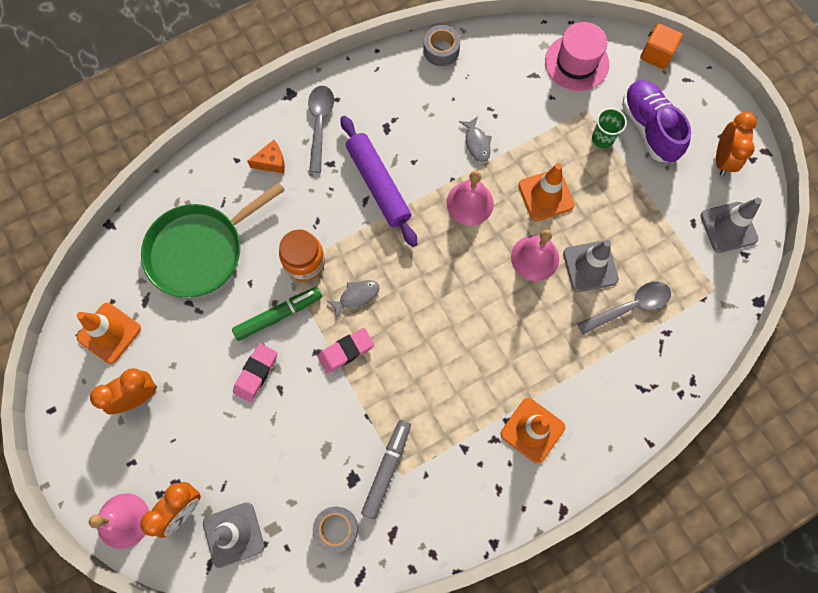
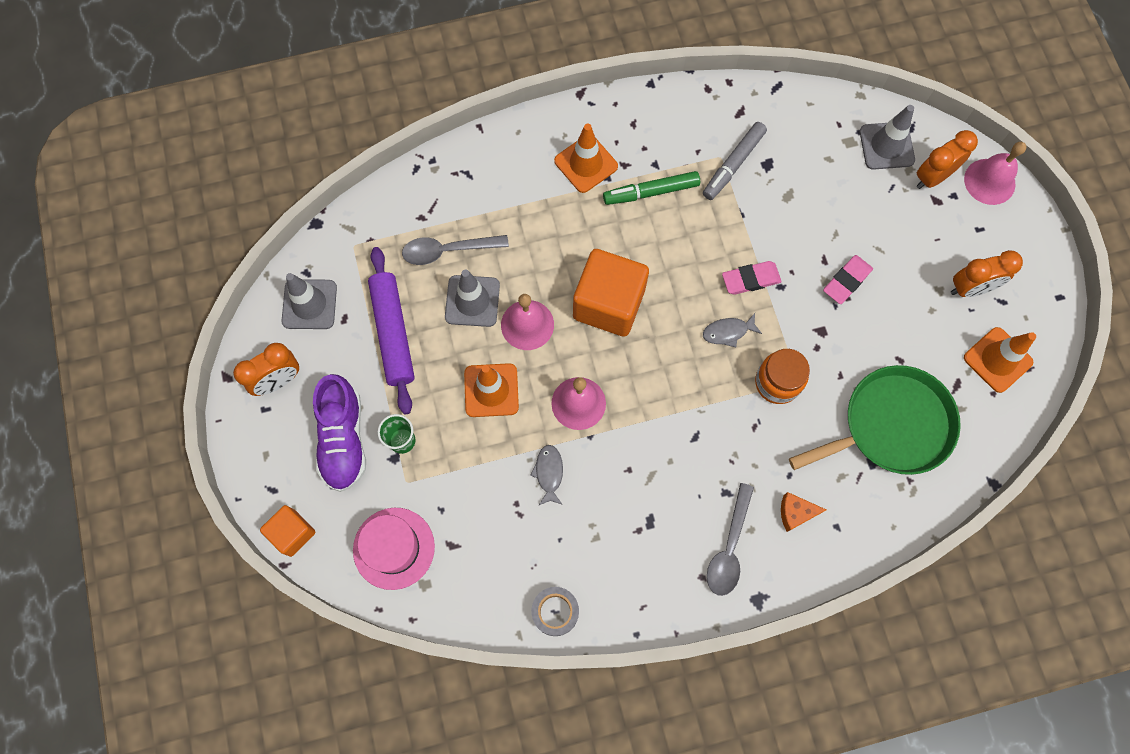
camera: 165 degrees left, 0 degrees up
green marker [232,287,322,341] -> green marker moved to [603,171,700,205]
grey tape [313,507,358,553] -> none
purple rolling pin [341,116,417,247] -> purple rolling pin moved to [368,247,415,415]
orange clock [716,112,757,176] -> orange clock turned 150 degrees counterclockwise [233,343,299,396]
none -> orange cube [573,249,649,337]

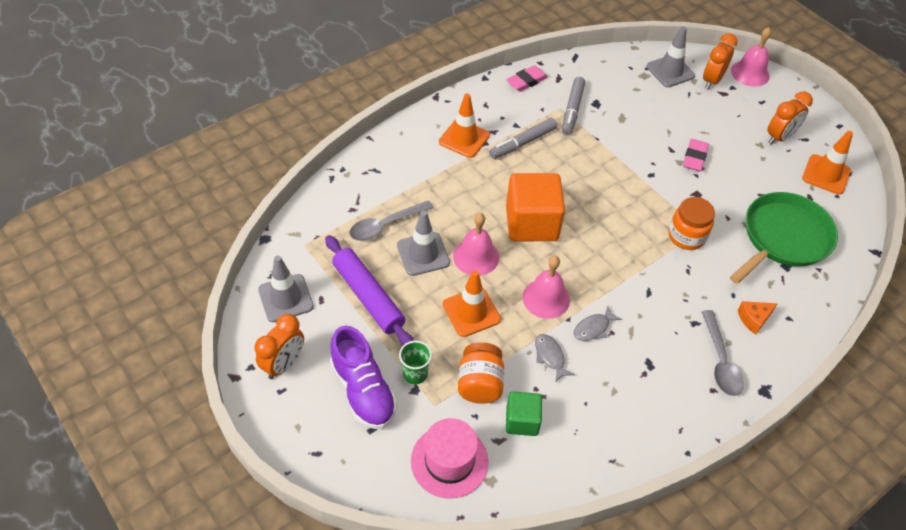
camera: 25 degrees left, 20 degrees down
orange cube [260,505,316,557] -> none
grey tape [531,587,579,636] -> none
green marker [603,171,700,205] -> grey marker [489,118,557,159]
grey fish [703,313,762,347] -> grey fish moved to [574,306,622,341]
pink eraser [722,261,782,295] -> pink eraser moved to [506,65,548,92]
none -> orange jar [458,342,504,404]
none -> green cube [506,391,542,436]

